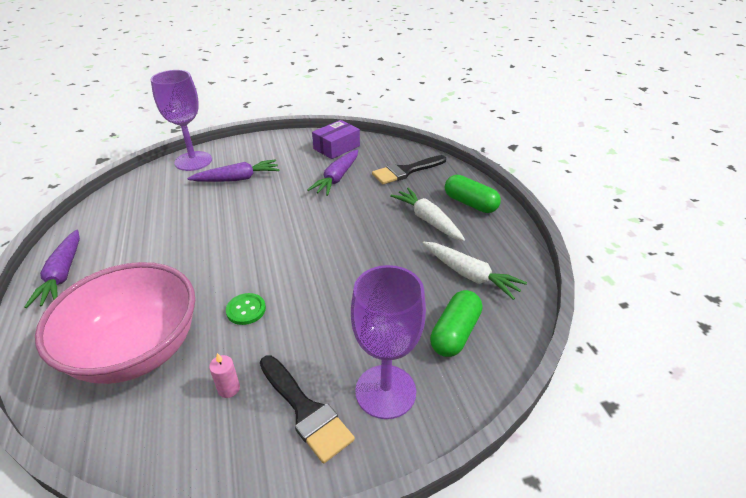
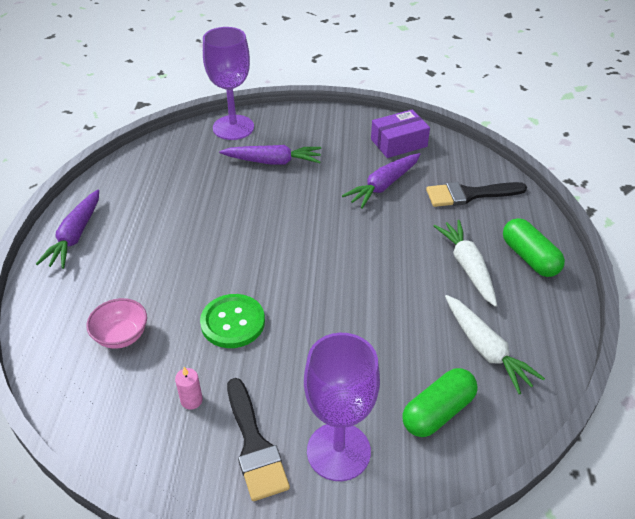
camera: 20 degrees right, 5 degrees up
pink bowl [35,262,195,384] -> pink bowl [86,298,147,349], size x0.43
green button [226,293,266,325] -> green button [200,294,265,348], size x1.57

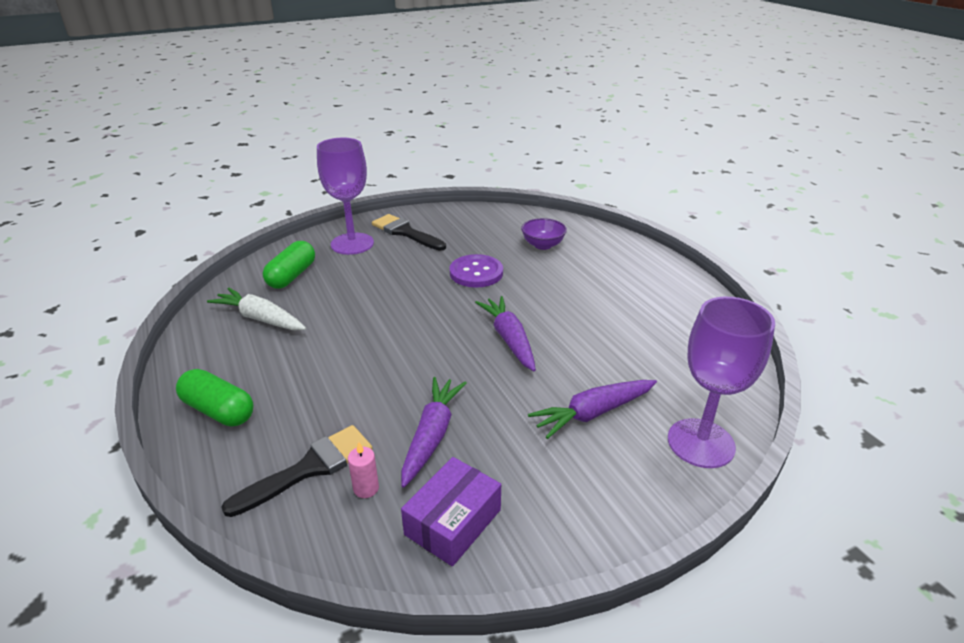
camera: 150 degrees right, 10 degrees down
purple carrot [36,189,99,269] -> purple carrot moved to [475,296,536,371]
pink bowl [86,298,147,349] -> purple bowl [521,218,567,250]
pink candle [175,367,203,410] -> pink candle moved to [348,442,379,498]
green button [200,294,265,348] -> purple button [450,254,503,287]
white carrot [434,220,497,307] -> none

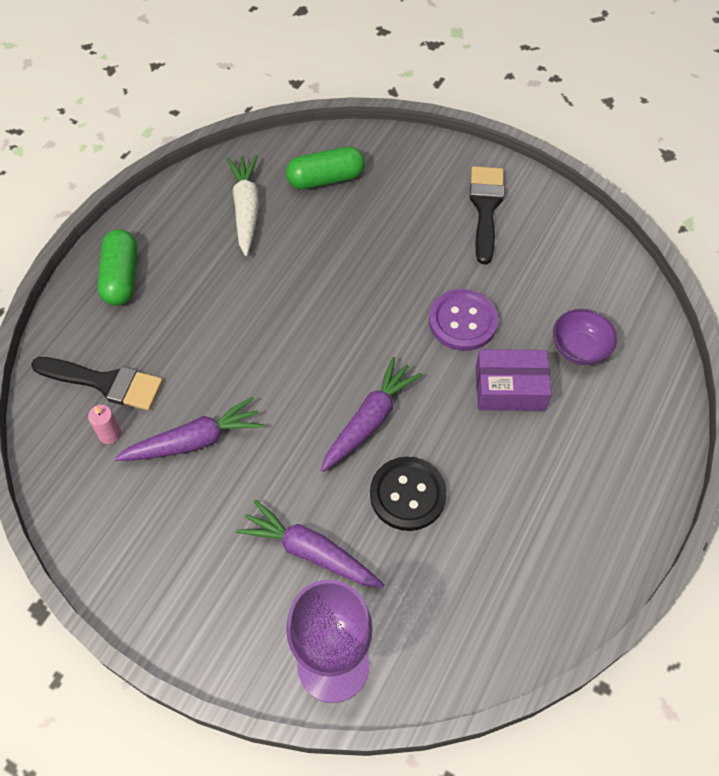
camera: 55 degrees right, 25 degrees up
purple goblet [317,138,374,255] -> none
purple box [401,457,501,566] -> purple box moved to [476,349,552,411]
none -> black button [370,457,447,531]

